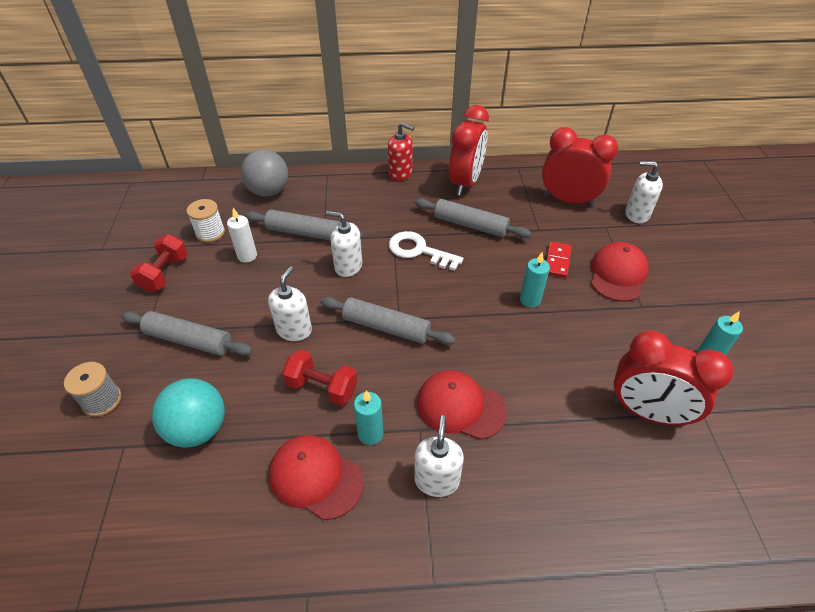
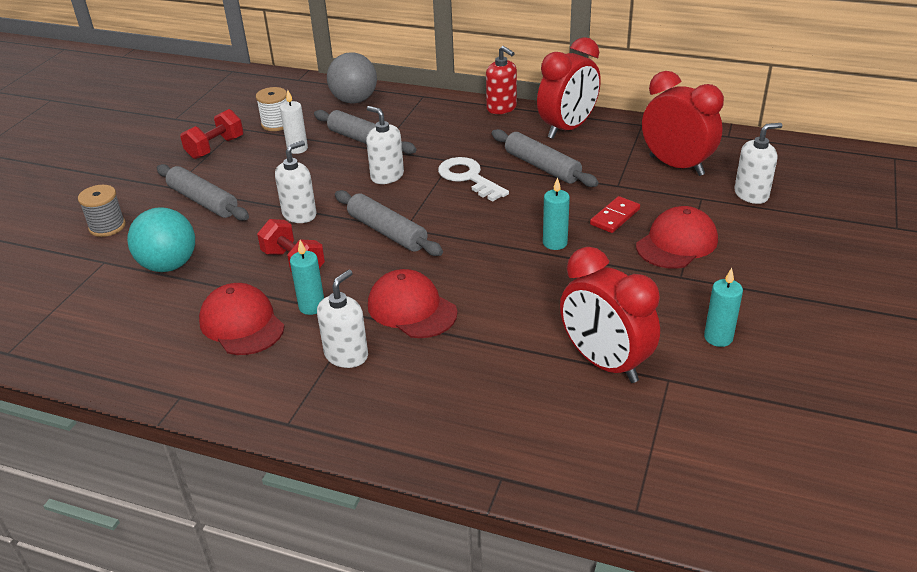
camera: 25 degrees right, 10 degrees down
white soap dispenser [625,161,663,224] -> white soap dispenser turned 120 degrees clockwise [734,123,782,204]

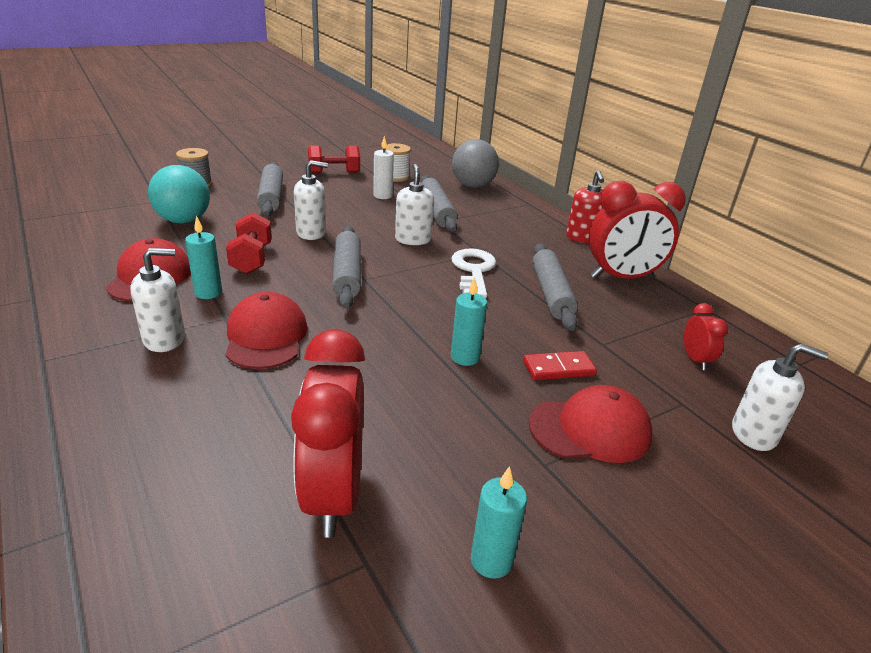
camera: 35 degrees right, 5 degrees down
red clock [642,71,724,176] -> red clock [684,303,728,370], size x0.47

